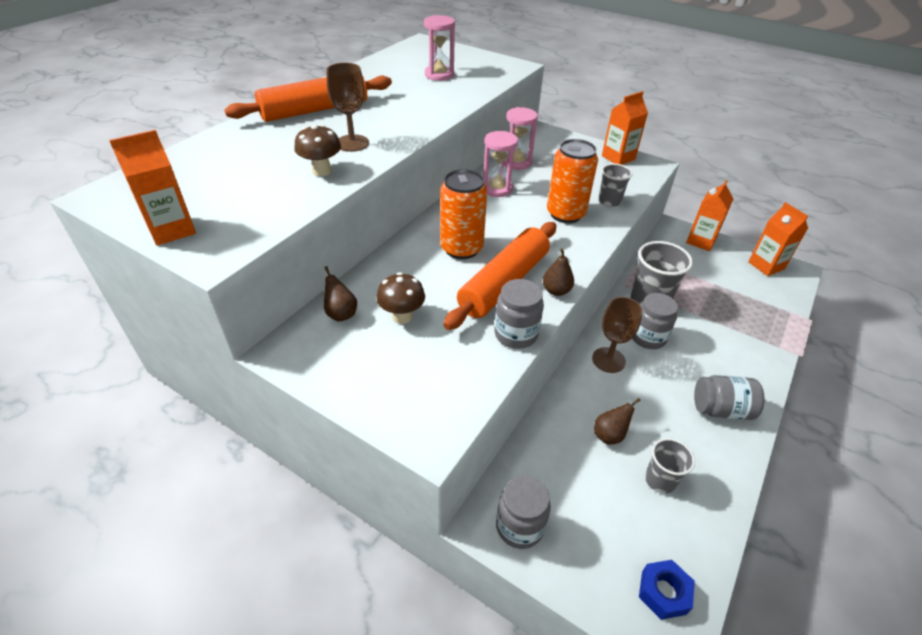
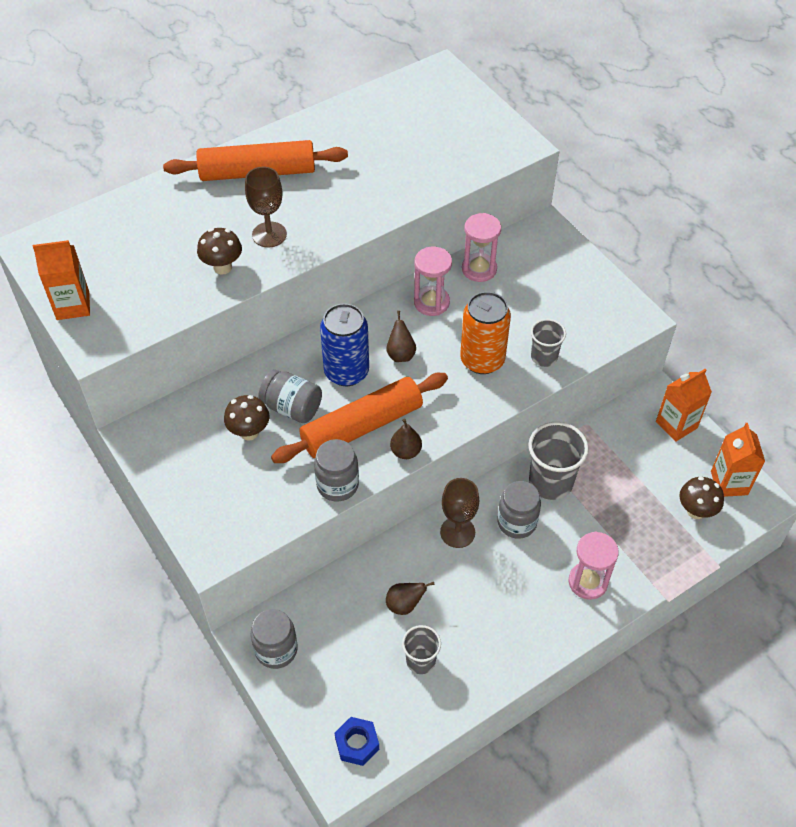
camera: 25 degrees right, 10 degrees up
brown pear [324,266,357,321] -> brown pear moved to [386,311,416,362]
pink hourglass [424,15,455,81] -> pink hourglass moved to [569,532,619,600]
orange can [440,169,487,259] -> blue can [320,303,369,386]
orange carton [602,91,648,165] -> none
grey jar [694,375,764,420] -> grey jar moved to [258,369,322,423]
none -> brown mushroom [679,477,724,519]

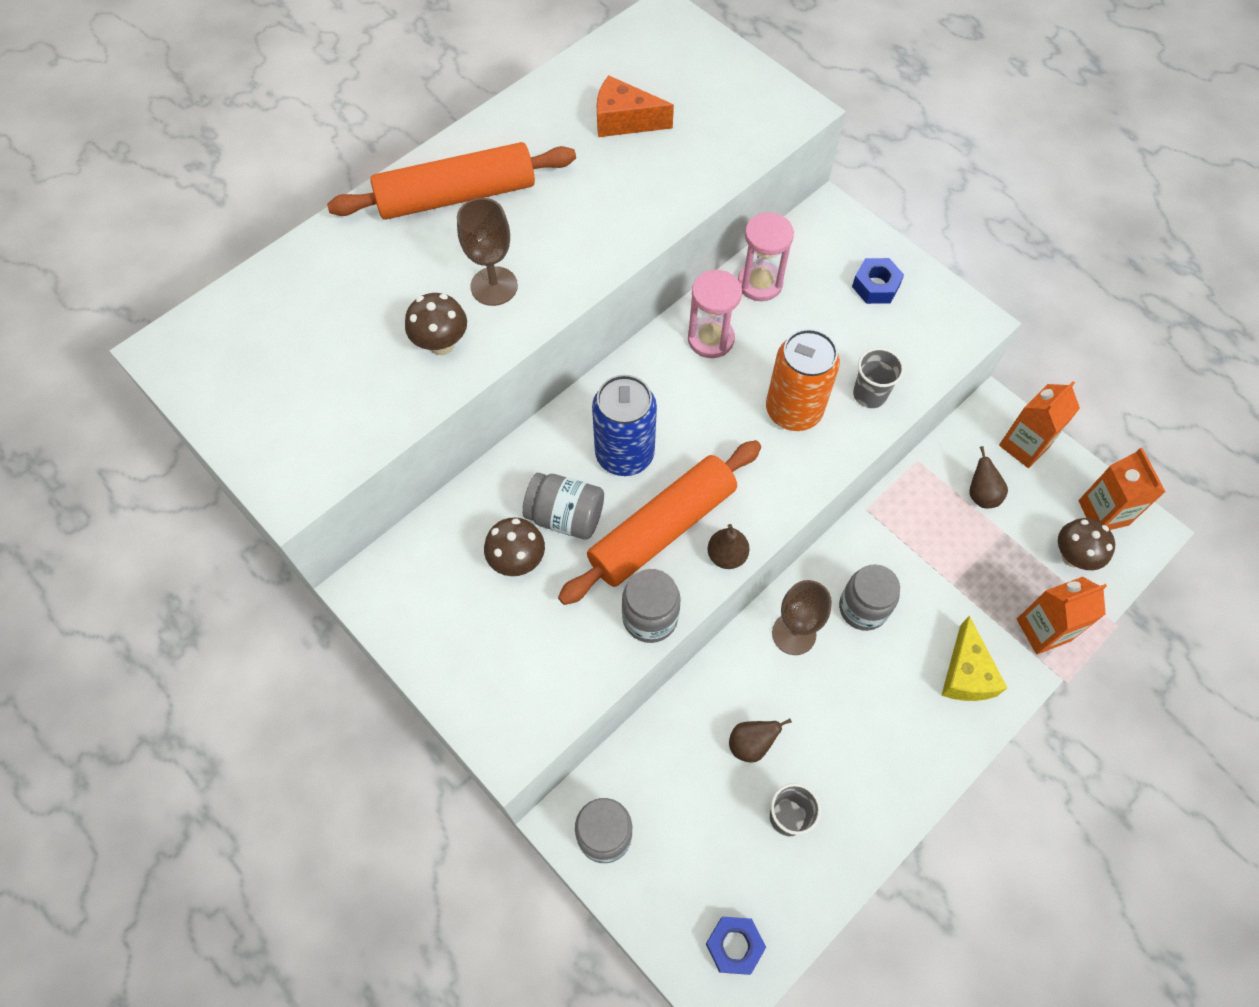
camera: 10 degrees left, 10 degrees up
orange carton [33,240,90,320] -> orange carton moved to [1017,577,1107,654]
brown pear [386,311,416,362] -> brown pear moved to [969,446,1008,508]
grey cup [528,422,589,500] -> none
pink hourglass [569,532,619,600] -> yellow cheese [941,616,1007,701]
none -> orange cheese [597,75,674,137]
none -> blue nut [852,258,904,304]

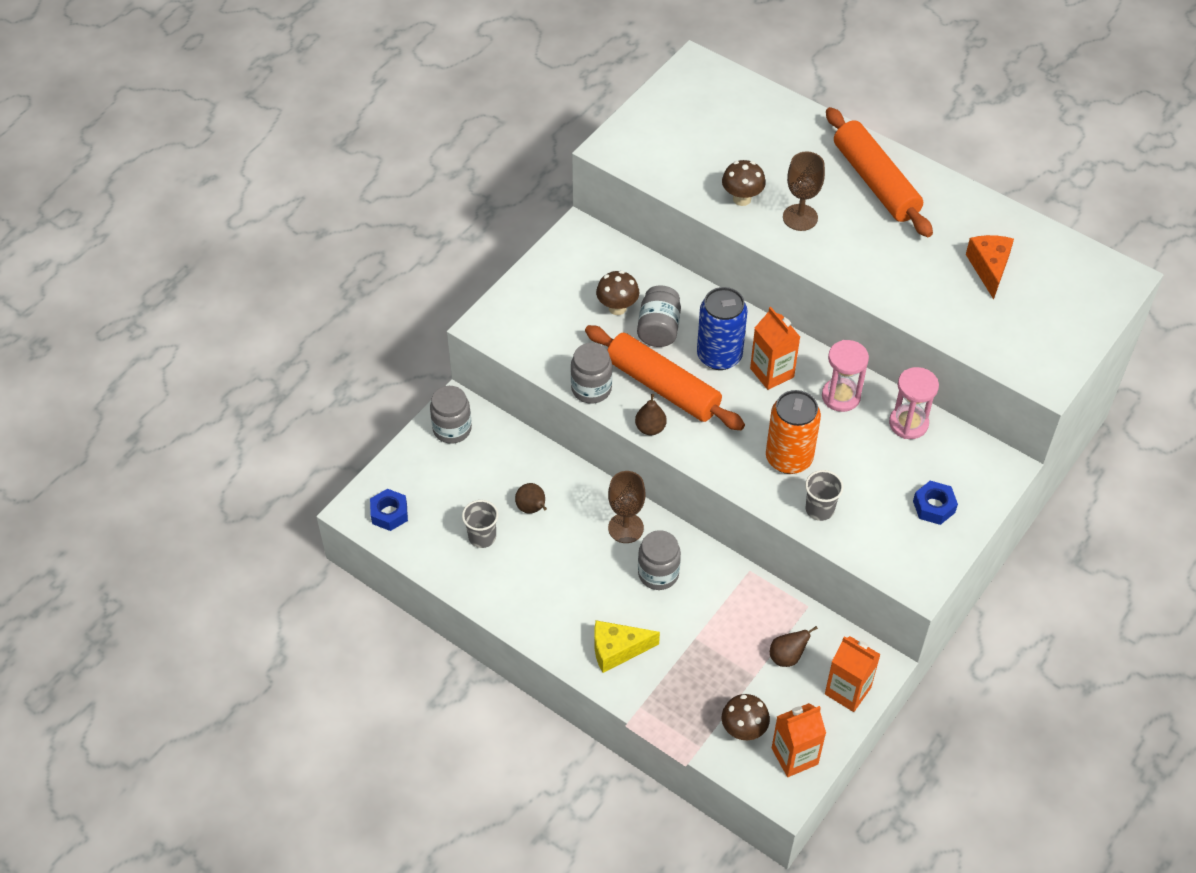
camera: 80 degrees right, 10 degrees down
orange carton [1017,577,1107,654] -> orange carton moved to [750,307,800,390]

